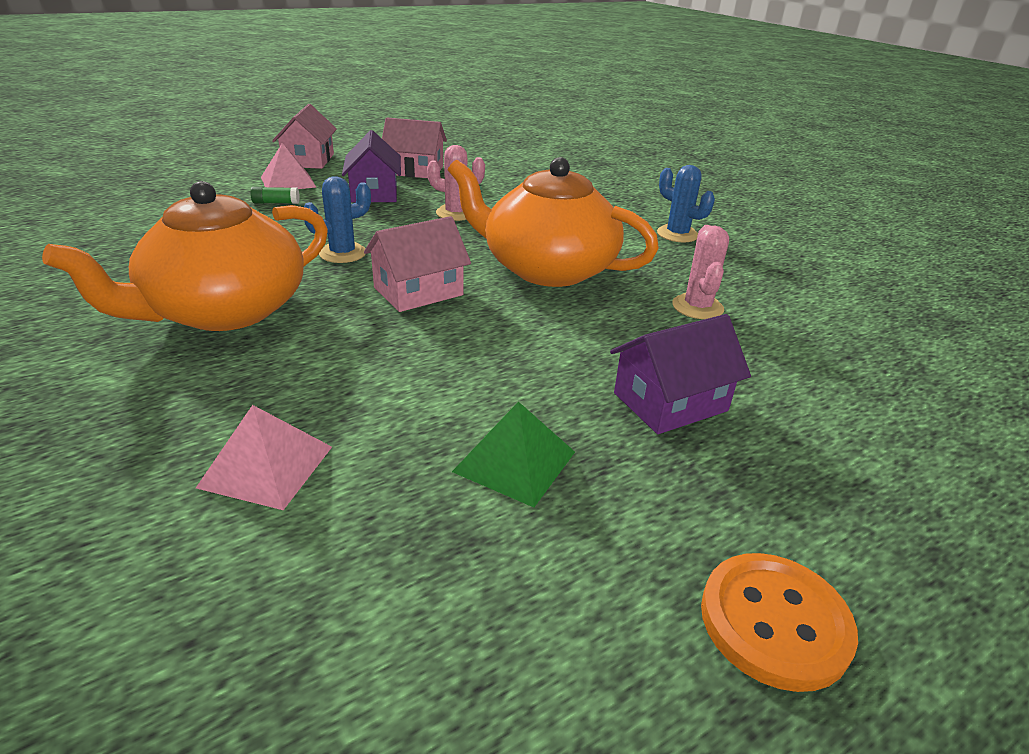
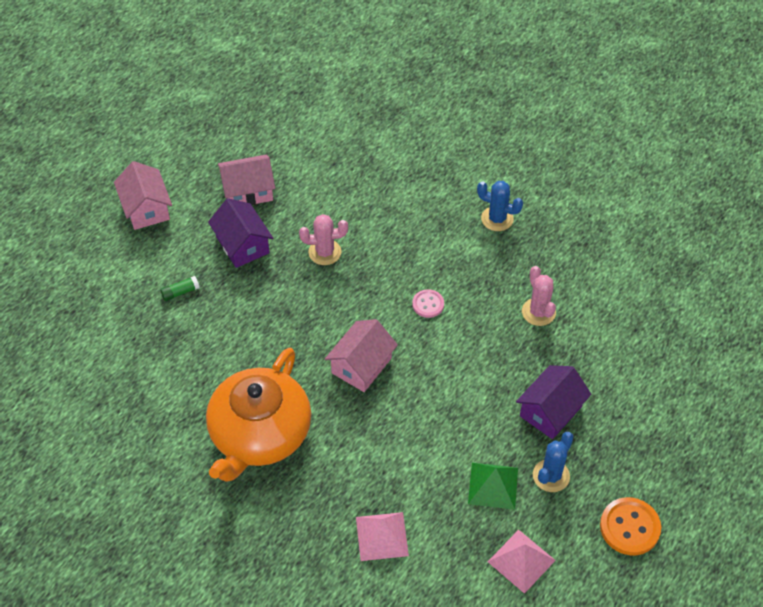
camera: 20 degrees left, 20 degrees up
pink pyramid [261,143,316,189] -> pink pyramid moved to [488,530,556,594]
blue cactus [304,176,371,263] -> blue cactus moved to [533,432,574,492]
orange teapot [448,157,659,287] -> pink button [412,289,444,318]

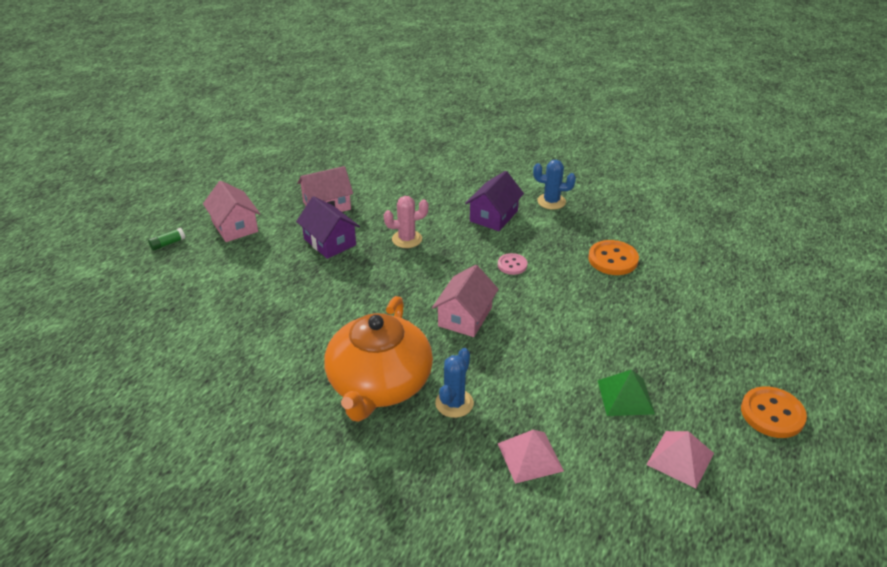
camera: 10 degrees left, 15 degrees down
green glue stick [160,276,200,301] -> green glue stick moved to [148,228,185,251]
purple house [516,365,591,439] -> purple house moved to [465,171,524,231]
pink cactus [522,266,556,326] -> orange button [588,240,639,275]
blue cactus [533,432,574,492] -> blue cactus moved to [435,348,474,418]

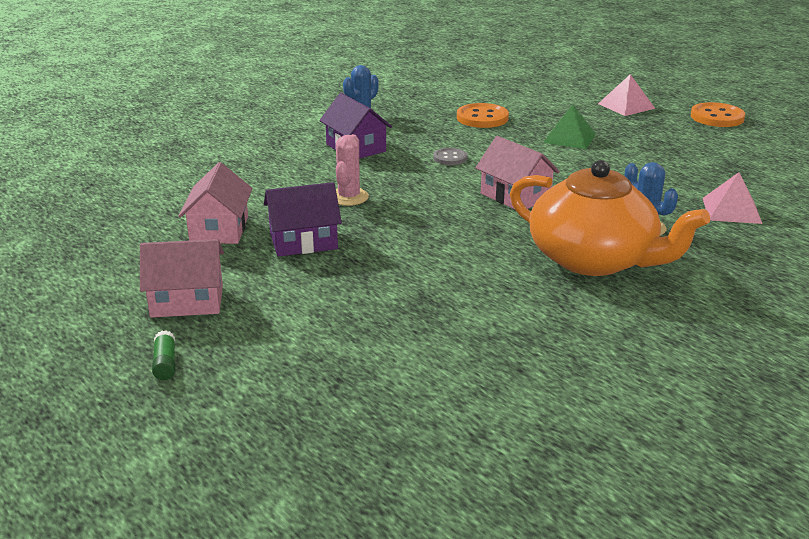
camera: 65 degrees left, 10 degrees down
pink button [498,253,527,275] -> grey button [433,148,468,165]
green pyramid [598,370,655,416] -> green pyramid moved to [543,105,596,149]
pink pyramid [646,431,714,488] -> pink pyramid moved to [598,74,655,116]

